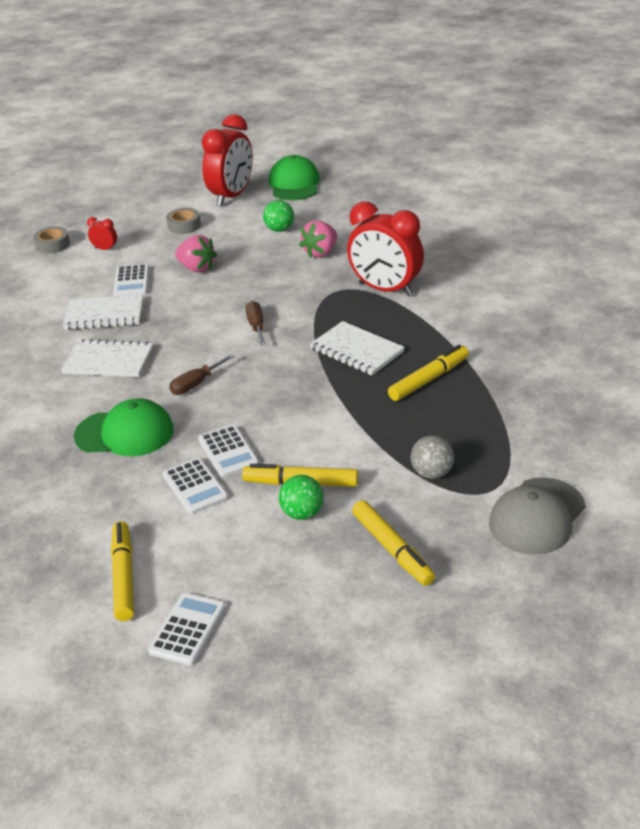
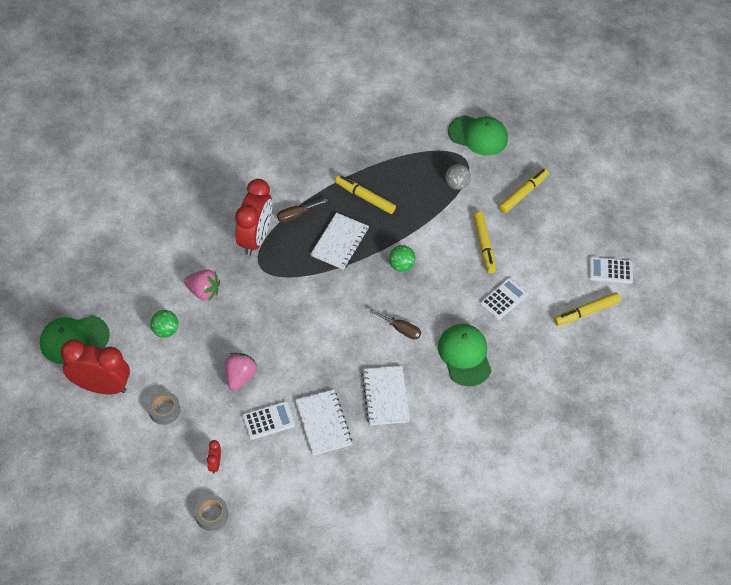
camera: 110 degrees left, 20 degrees up
white calculator [198,425,259,477] -> none
brown screwdriver [245,301,266,345] -> brown screwdriver moved to [277,199,328,222]
green ball [279,475,324,520] -> green ball moved to [389,245,416,272]
grey cap [489,478,586,555] -> green cap [448,115,508,156]

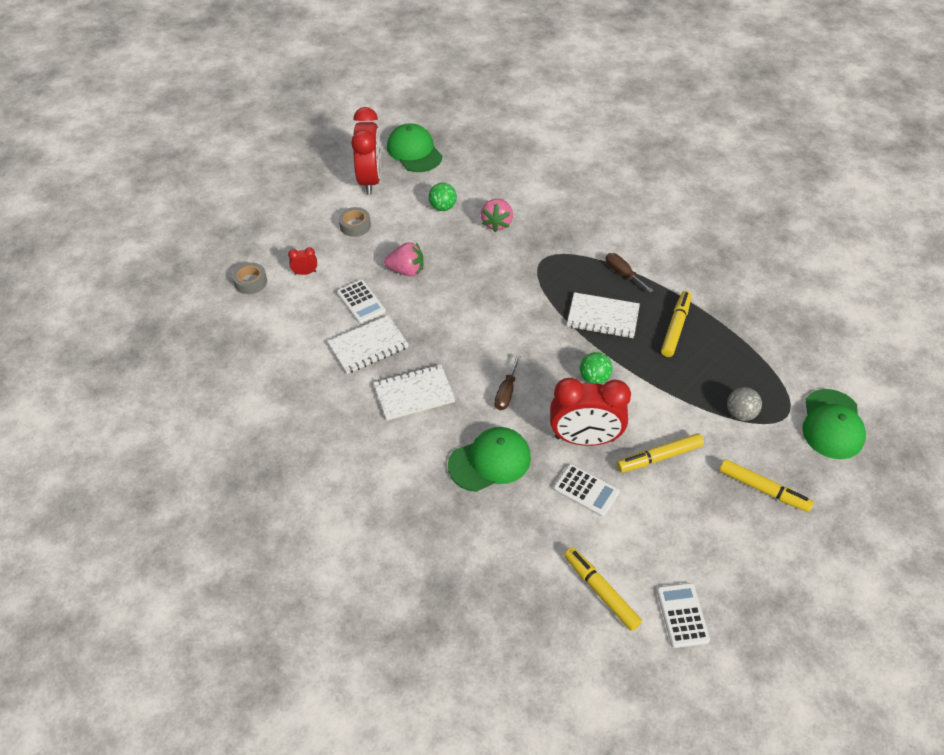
camera: 80 degrees right, 5 degrees down
red clock [235,179,272,256] -> red clock moved to [550,378,631,446]

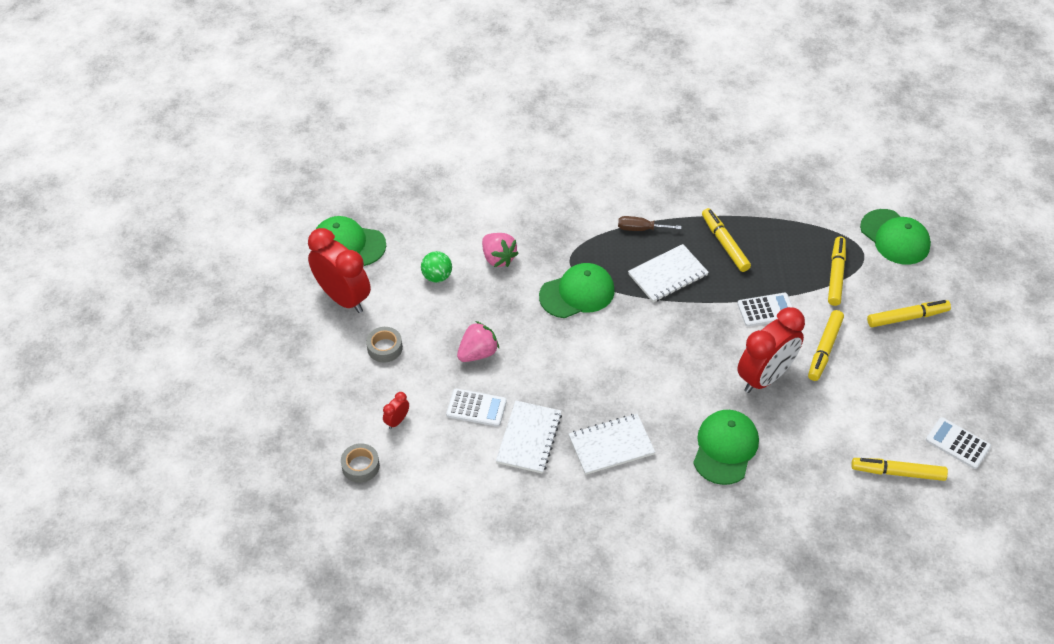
camera: 45 degrees left, 0 degrees up
white notebook [374,365,455,421] -> white notebook turned 45 degrees clockwise [569,414,655,475]
brown screwdriver [494,355,521,410] -> none
white calculator [554,464,620,517] -> white calculator moved to [737,293,793,327]
green ball [580,352,613,384] -> none
grey ball [727,387,762,421] -> yellow marker [828,236,846,306]
none -> green cap [539,263,615,318]

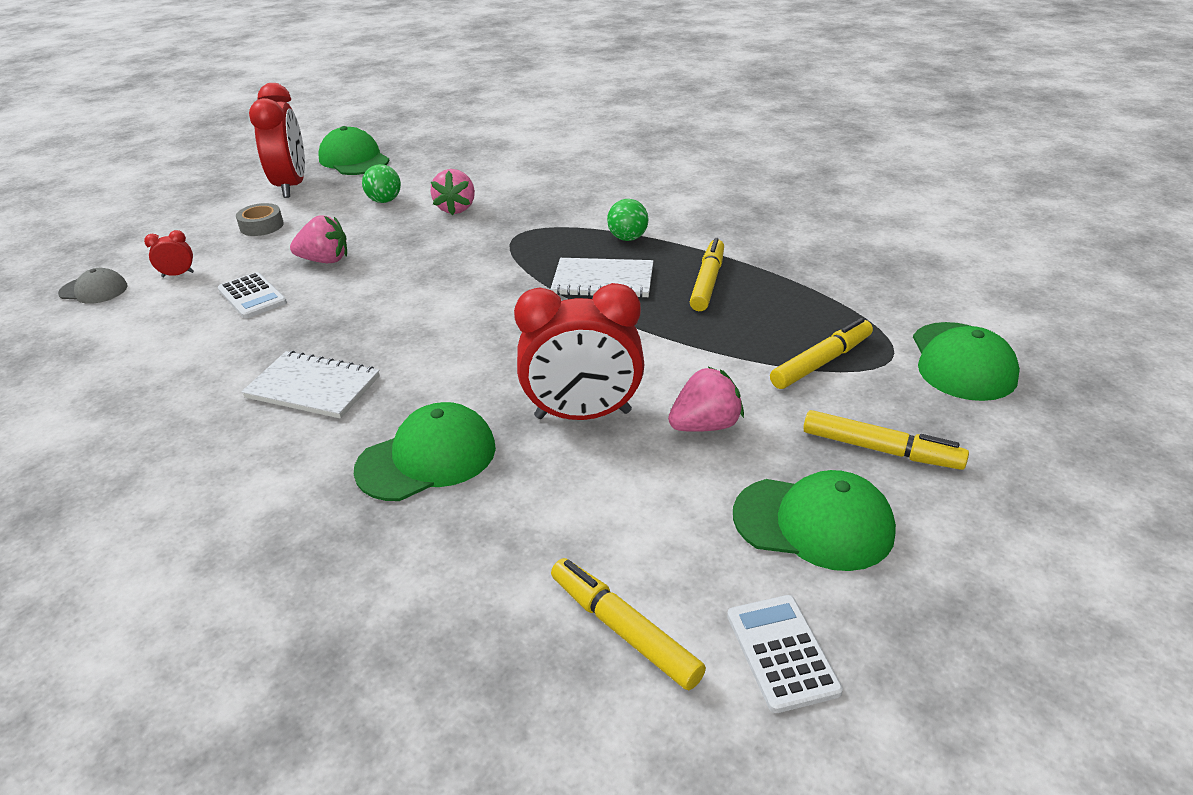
camera: 40 degrees right, 15 degrees down
grey tape [341,443,380,483] -> grey cap [58,268,128,304]
white notebook [496,401,562,474] -> none
green cap [539,263,615,318] -> green cap moved to [733,470,896,571]
brown screwdriver [618,216,682,231] -> green ball [607,199,649,241]
white calculator [737,293,793,327] -> none
yellow marker [808,310,844,381] -> pink strawberry [668,367,744,432]

